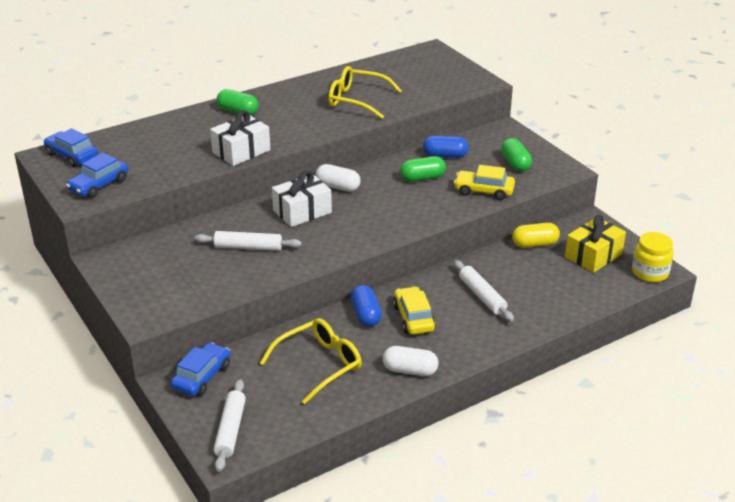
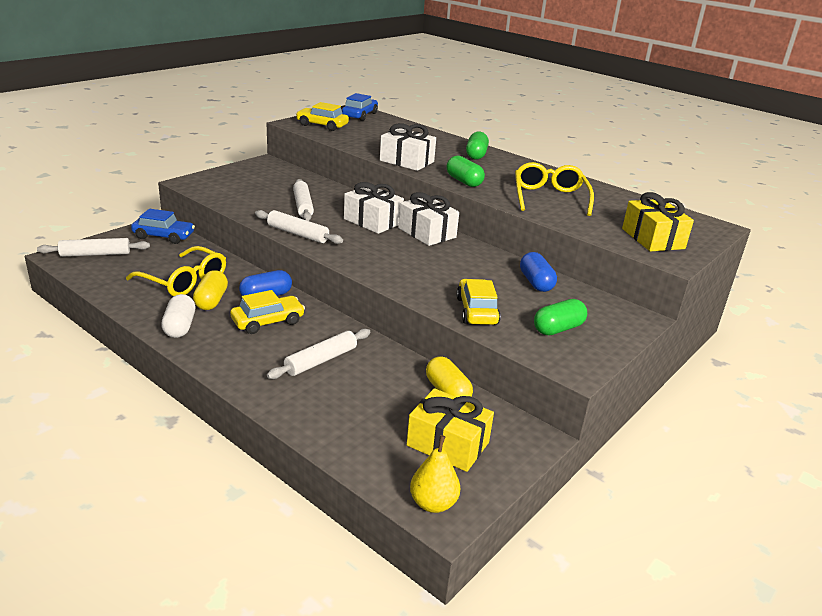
camera: 70 degrees right, 5 degrees down
blue car [66,153,128,198] -> yellow car [296,102,349,131]
white capsule [315,164,360,192] -> white gift [398,192,459,246]
green capsule [400,156,446,182] -> green capsule moved to [446,156,485,187]
yellow jar [632,232,674,282] -> yellow pear [410,435,460,513]
none -> yellow capsule [193,270,228,310]
none -> white rolling pin [255,210,343,244]
none -> yellow gift [622,192,694,252]

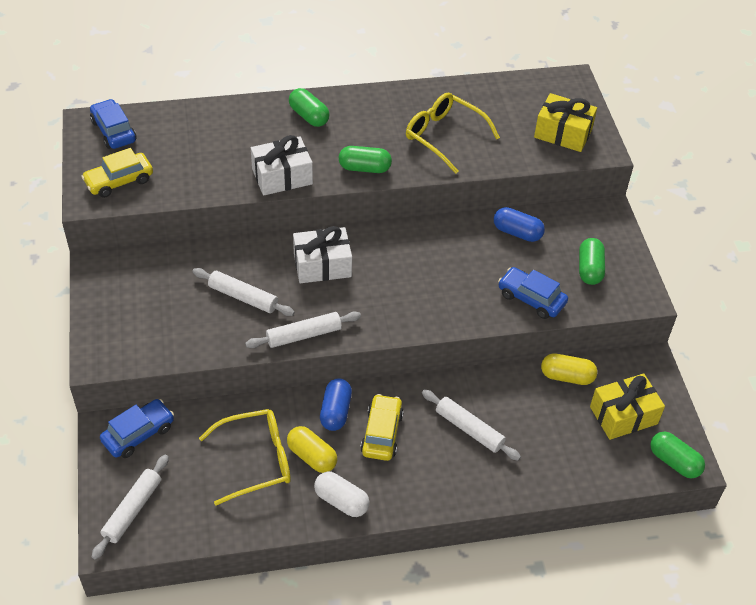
camera: 50 degrees left, 20 degrees up
white rolling pin [267,329,371,379] -> white rolling pin turned 45 degrees counterclockwise [422,390,521,461]
white gift [398,192,459,246] -> none
yellow pear [410,435,460,513] -> green capsule [650,431,705,478]
yellow car [456,279,501,325] -> blue car [498,267,568,319]

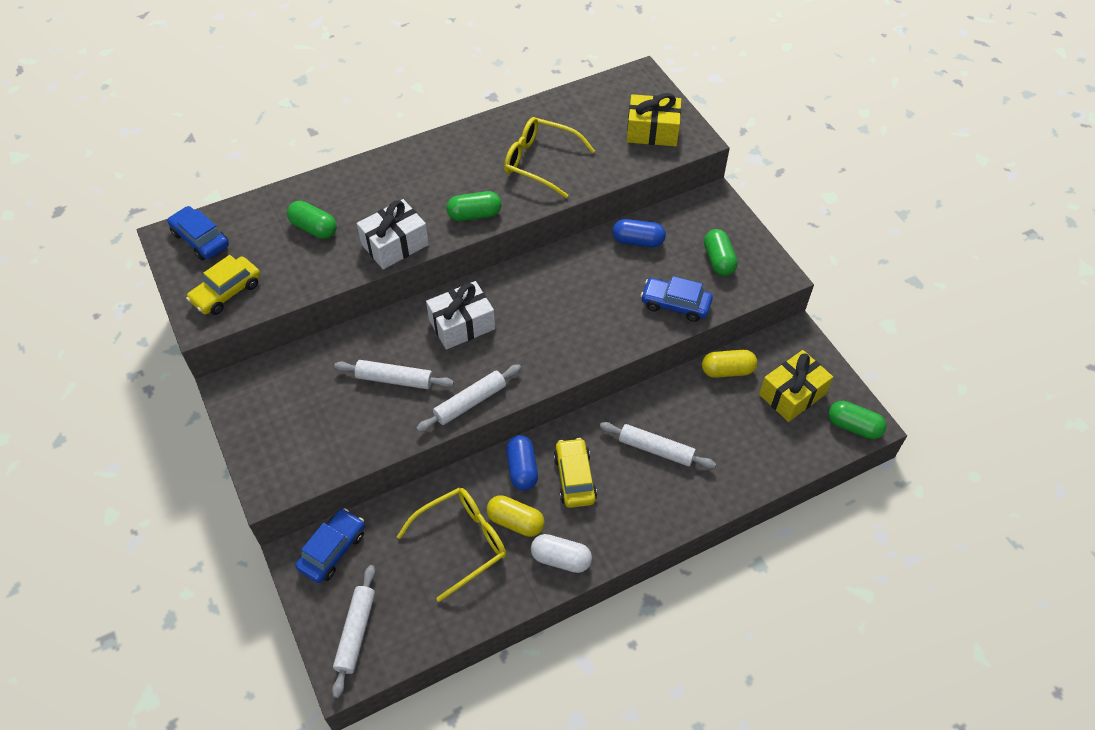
camera: 15 degrees left, 5 degrees up
green capsule [289,88,330,127] -> green capsule moved to [287,201,337,239]

